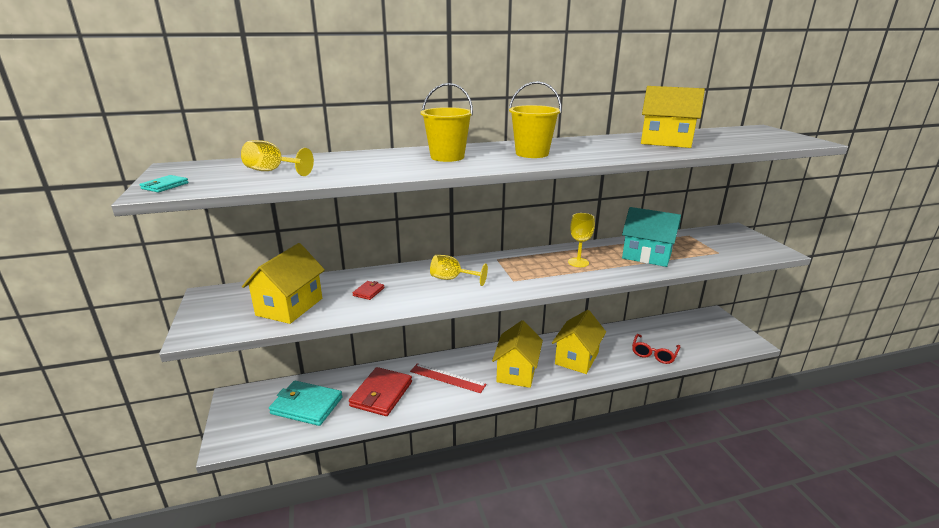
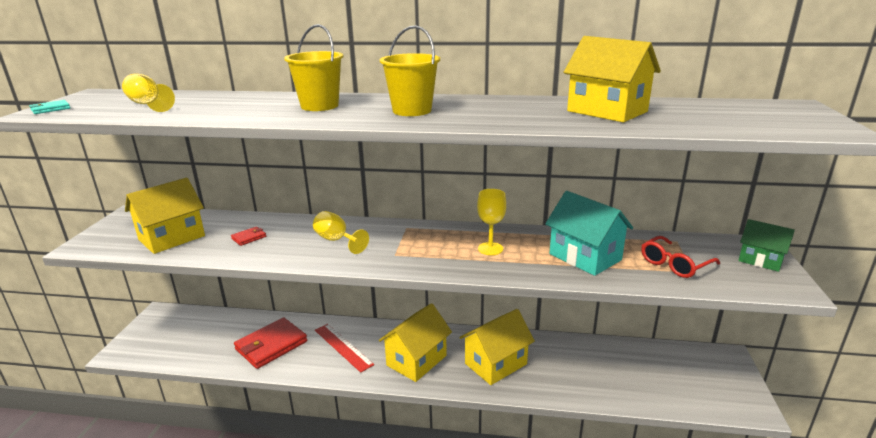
camera: 25 degrees right, 0 degrees up
turquoise wallet [269,381,343,426] -> none
red glasses [632,334,680,364] -> red glasses moved to [641,236,720,278]
none -> green house [738,219,795,272]

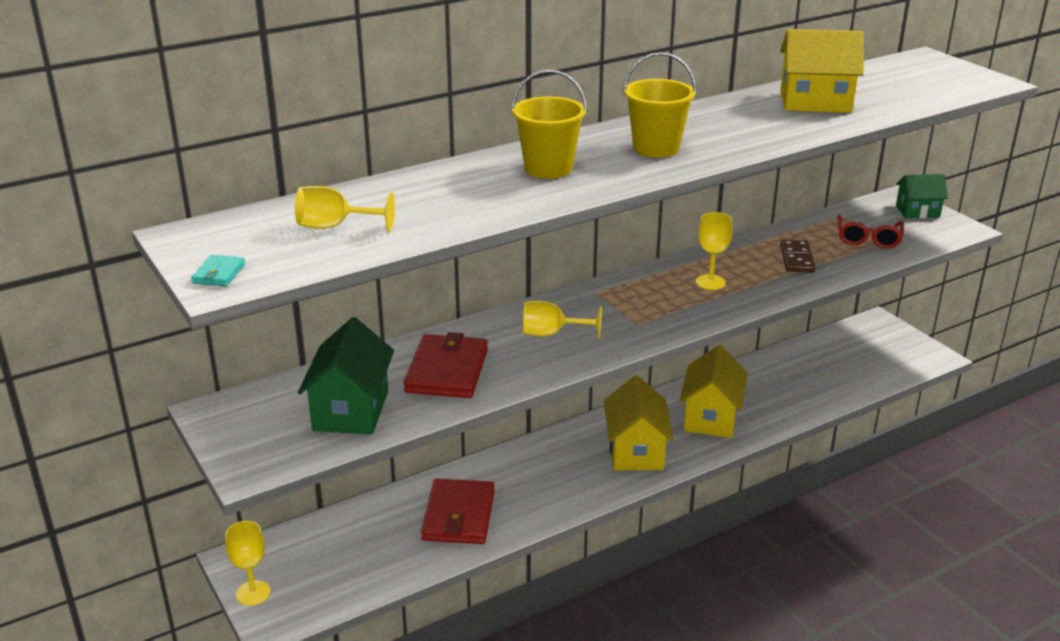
camera: 40 degrees left, 5 degrees up
yellow house [125,178,205,254] -> green house [298,317,394,435]
red wallet [231,226,266,246] -> red wallet [404,332,488,398], size x2.27
red ruler [315,324,374,373] -> none
turquoise house [545,191,633,276] -> brown domino [780,240,815,273]
none -> yellow goblet [225,521,271,606]

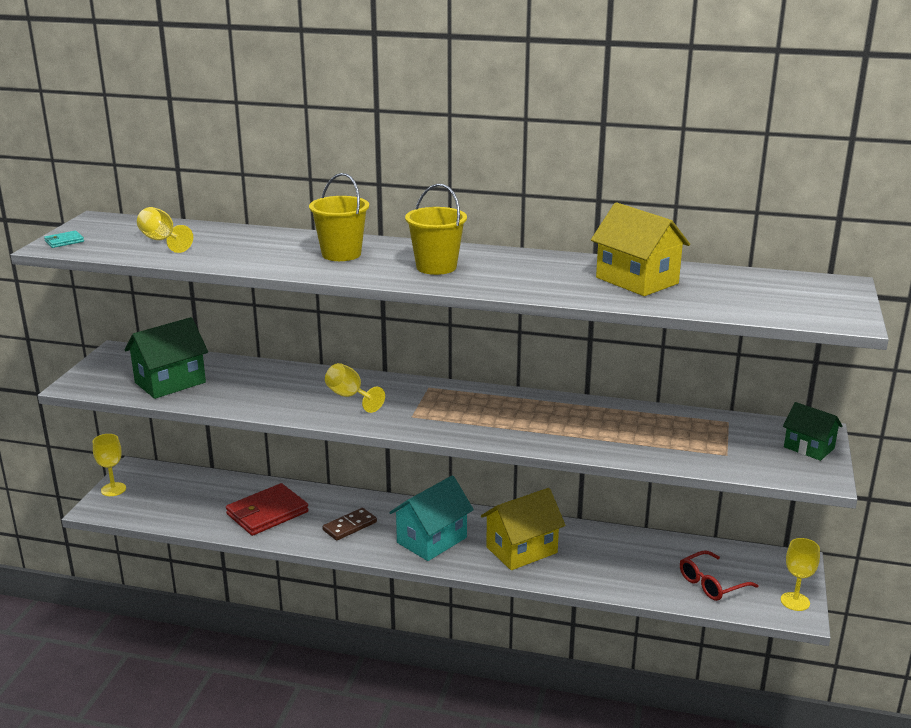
camera: 45 degrees right, 5 degrees down
red wallet [404,332,488,398] -> none
yellow house [604,375,674,470] -> turquoise house [390,475,474,561]
yellow goblet [696,212,733,290] -> yellow goblet moved to [781,538,820,611]
brown domino [780,240,815,273] -> brown domino moved to [323,508,377,541]
red glasses [837,215,904,249] -> red glasses moved to [680,550,759,601]

